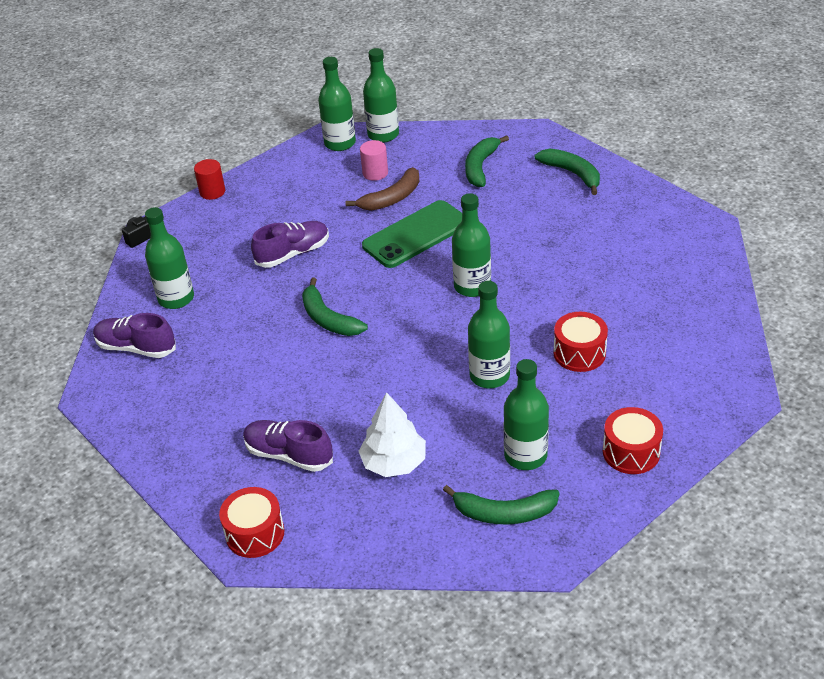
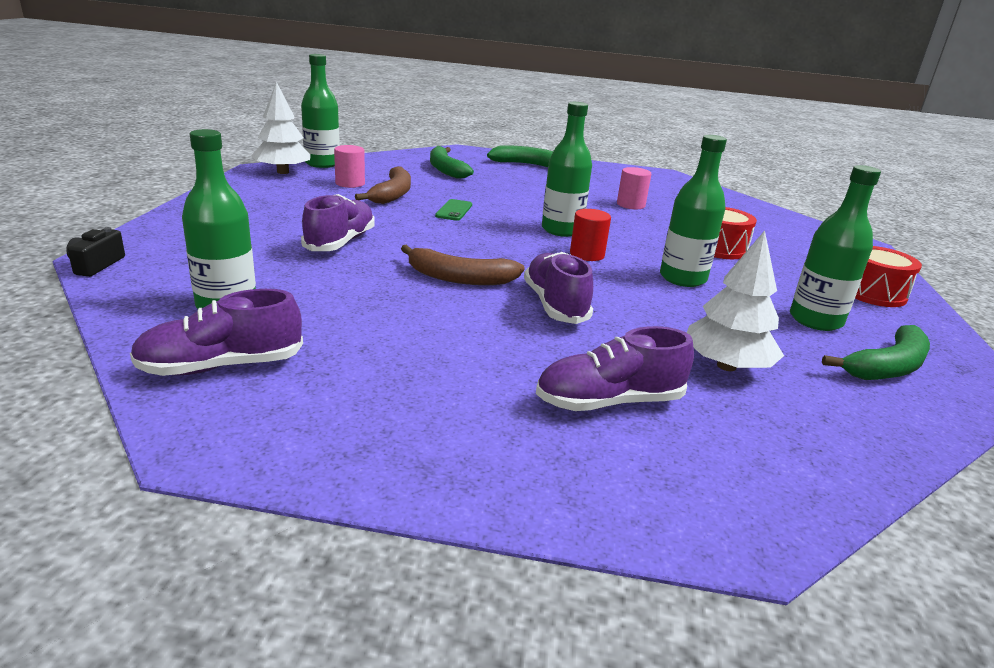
camera: 45 degrees left, 15 degrees down
red cylinder [194,159,225,200] -> red cylinder moved to [570,209,611,261]
red drum [219,487,285,558] -> none
green banana [302,277,368,336] -> brown banana [401,245,525,285]
green bottle [318,57,356,151] -> white tree [252,82,311,174]
green phone [362,200,463,268] -> green phone [435,199,472,221], size x0.45
none -> purple shoe [524,252,593,324]
none -> pink cylinder [617,167,651,209]

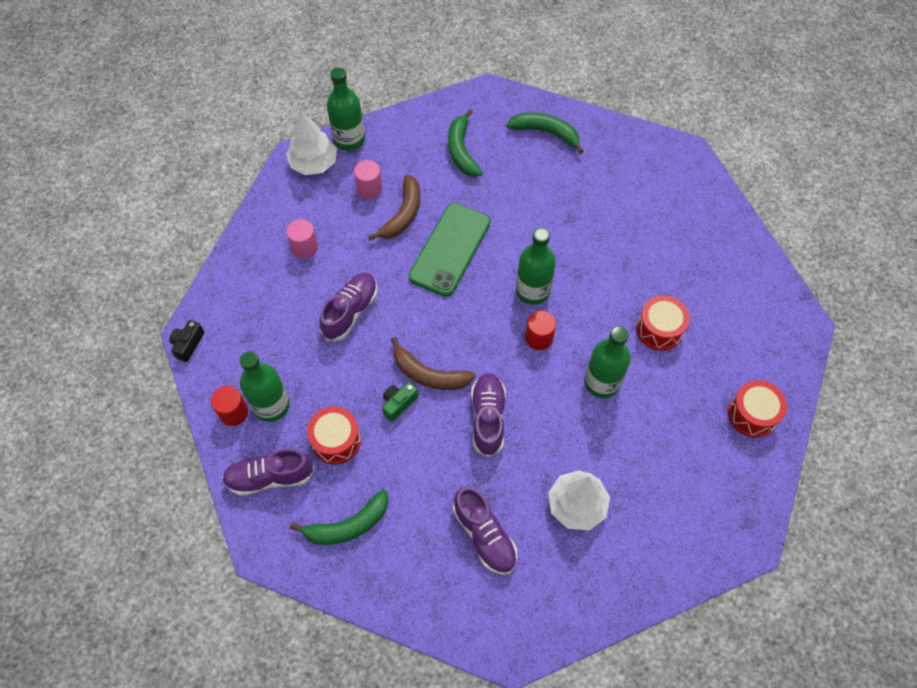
camera: 15 degrees right, 35 degrees up
green phone [435,199,472,221] -> green phone [409,203,491,297], size x2.23
purple shoe [536,326,694,411] -> purple shoe turned 120 degrees counterclockwise [453,487,517,575]
pink cylinder [617,167,651,209] -> pink cylinder moved to [286,219,318,259]
green bottle [790,165,881,331] -> none
green banana [822,325,930,380] -> green banana moved to [290,490,389,545]
none -> red cylinder [211,386,248,426]
none -> red drum [307,406,361,464]
none -> green camera [382,382,418,422]

